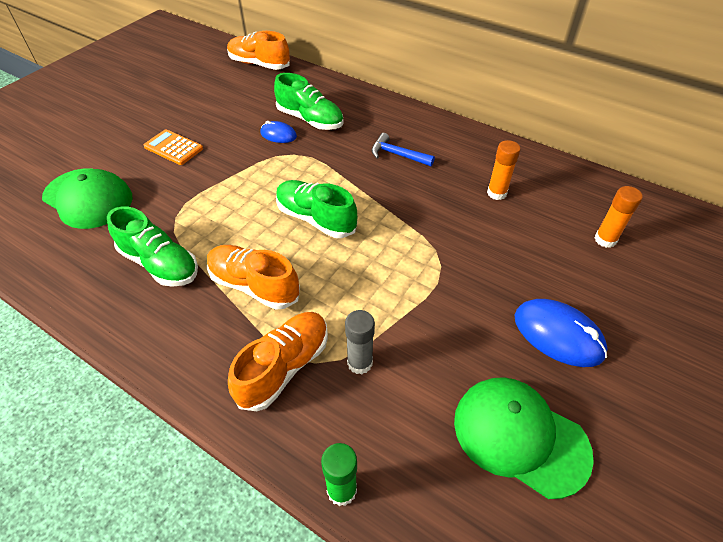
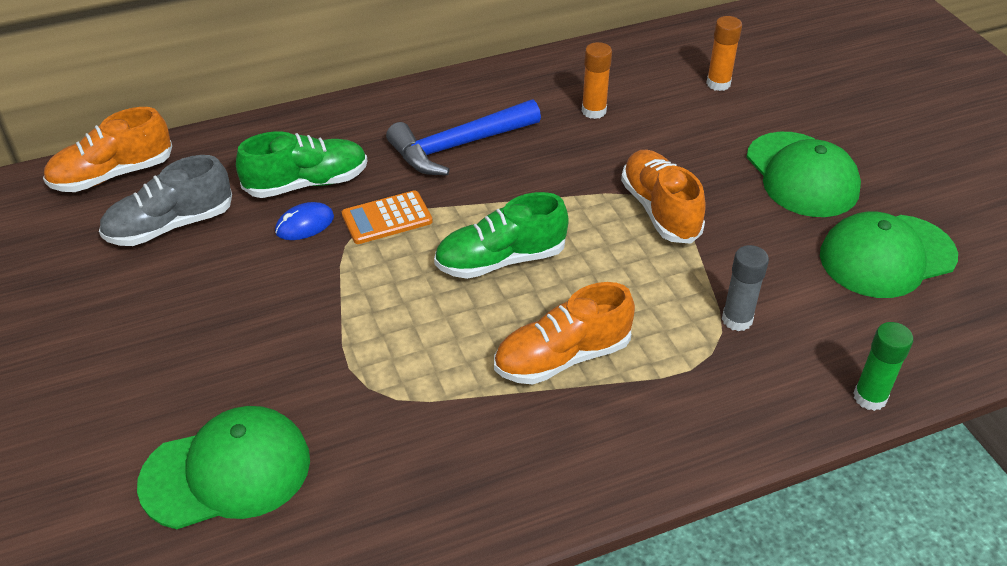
camera: 55 degrees left, 5 degrees down
green shoe [107,206,198,287] -> none
orange calculator [144,129,203,165] -> orange calculator moved to [342,190,433,244]
orange shoe [228,312,328,411] -> orange shoe moved to [621,150,706,244]
blue hammer [372,133,435,166] -> blue hammer [386,99,541,175], size x1.68
blue mouse [515,299,608,367] -> green cap [746,132,861,217]
none -> grey shoe [99,155,232,246]

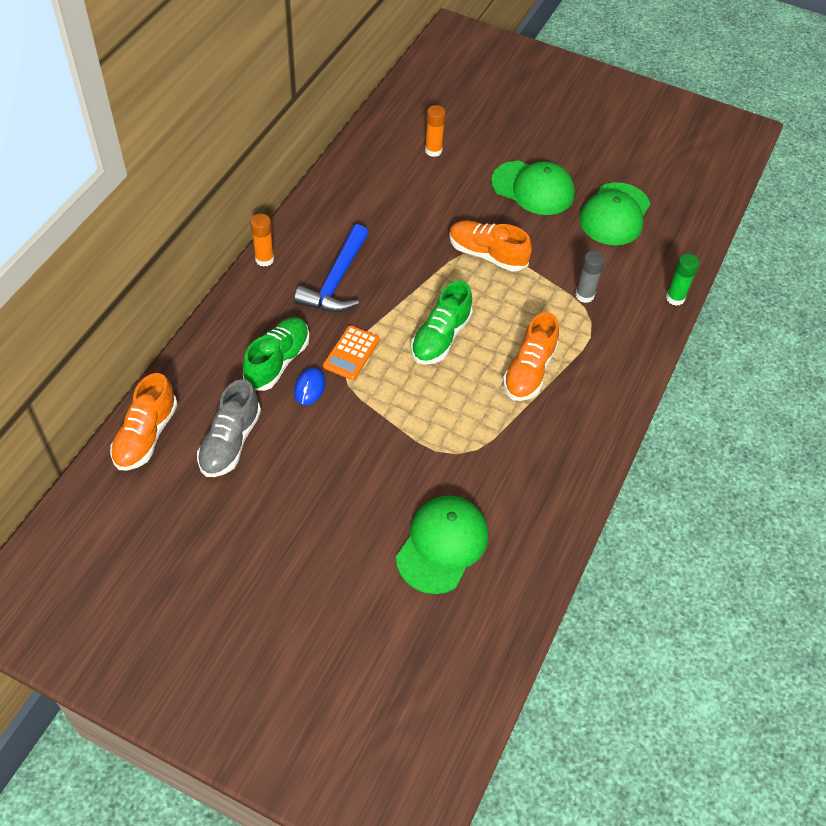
camera: 45 degrees left, 10 degrees up
orange glue stick [582,42,612,119] -> orange glue stick moved to [250,214,274,267]

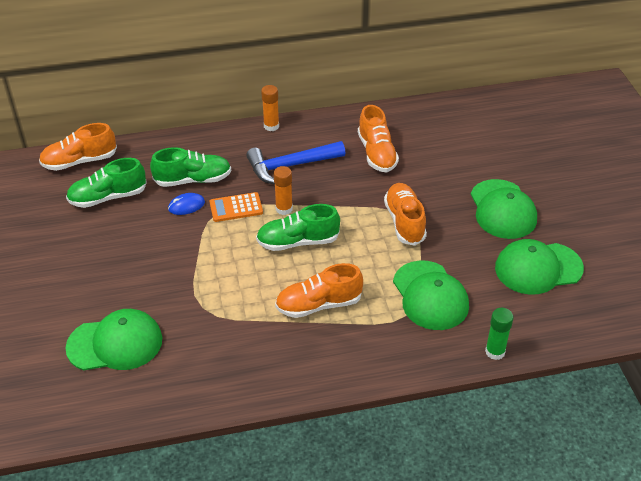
camera: 55 degrees right, 10 degrees down
grey shoe [197,379,261,477] -> green shoe [66,158,147,208]
orange glue stick [425,105,446,157] -> orange glue stick moved to [274,166,293,215]
grey glue stick [575,251,605,303] -> green cap [393,261,469,330]
none -> orange shoe [358,105,399,172]

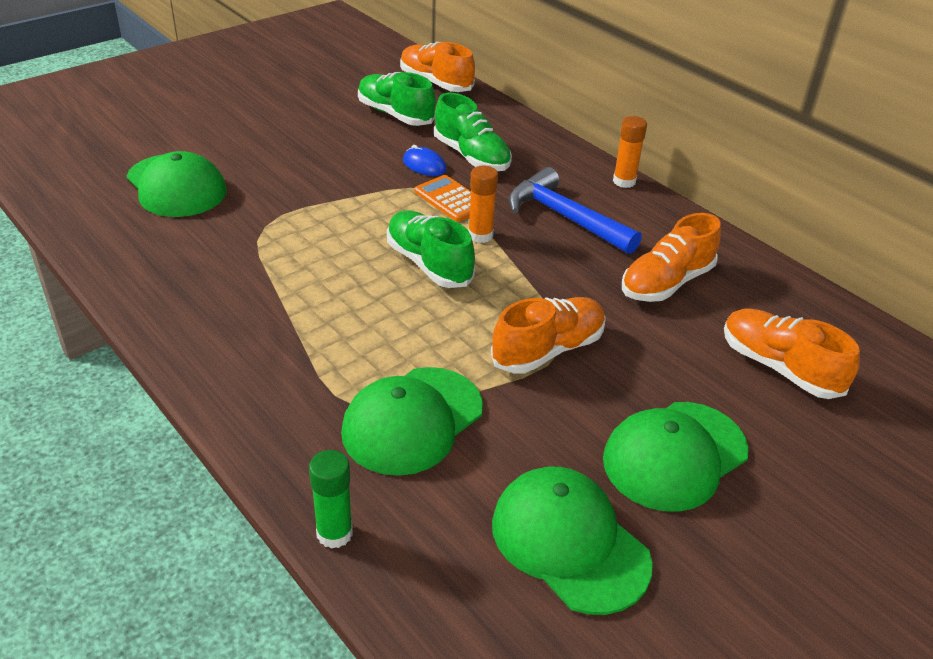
camera: 60 degrees right, 5 degrees down
orange shoe [275,263,363,318] -> orange shoe moved to [724,309,860,399]

